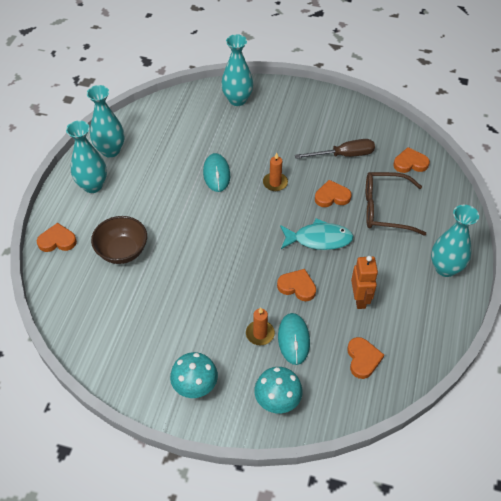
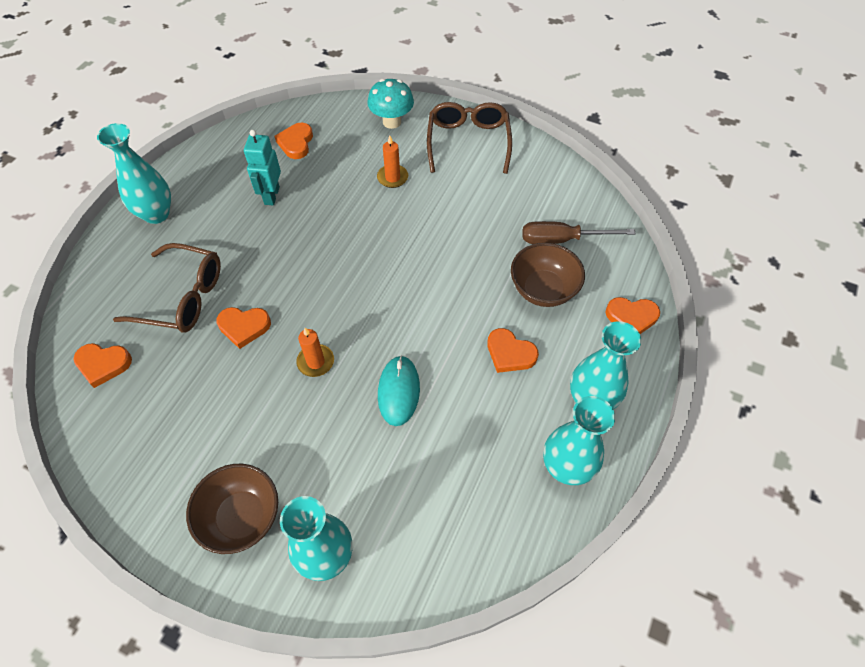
camera: 170 degrees left, 5 degrees up
turquoise mushroom [170,352,218,398] -> brown glasses [427,102,512,174]
orange heart [277,269,316,301] -> orange heart moved to [487,328,539,373]
turquoise mouse [278,313,310,365] -> none
turquoise fish [280,218,354,250] -> none
brown screwdriver [295,139,375,159] -> brown screwdriver moved to [522,221,636,244]
orange robot [351,256,378,309] -> turquoise robot [244,130,281,205]
none -> brown bowl [186,464,278,554]

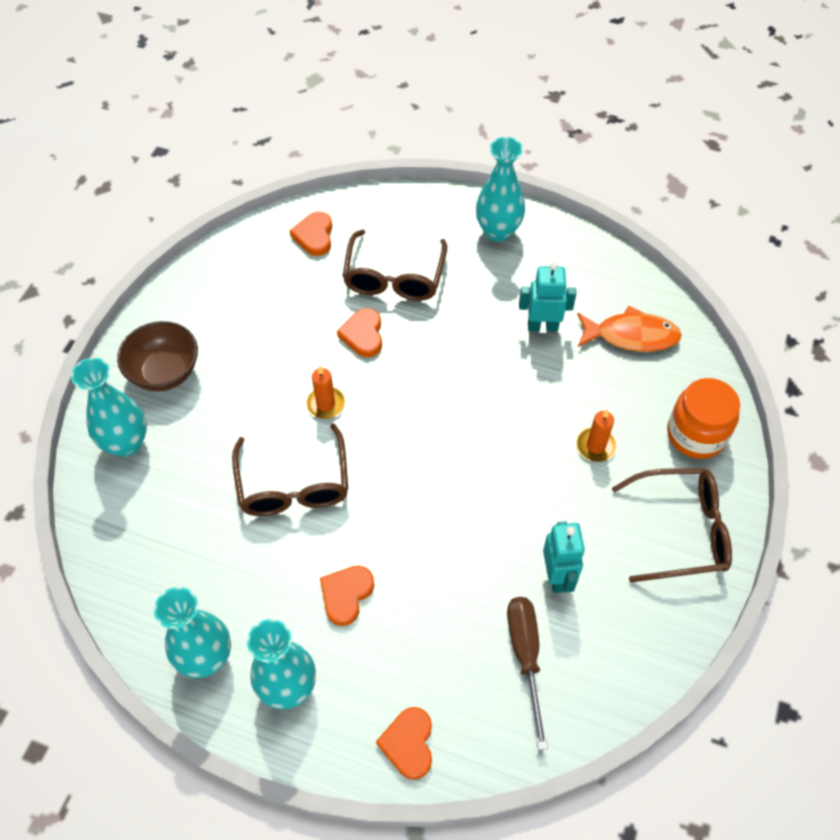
camera: 85 degrees right, 0 degrees up
orange heart [274,123,313,159] -> orange fish [577,305,682,352]
turquoise mushroom [368,79,414,129] -> orange jar [667,378,740,459]
turquoise mouse [378,355,420,426] -> brown glasses [232,424,348,516]
brown bowl [511,243,585,307] -> none
none -> turquoise robot [543,521,585,593]

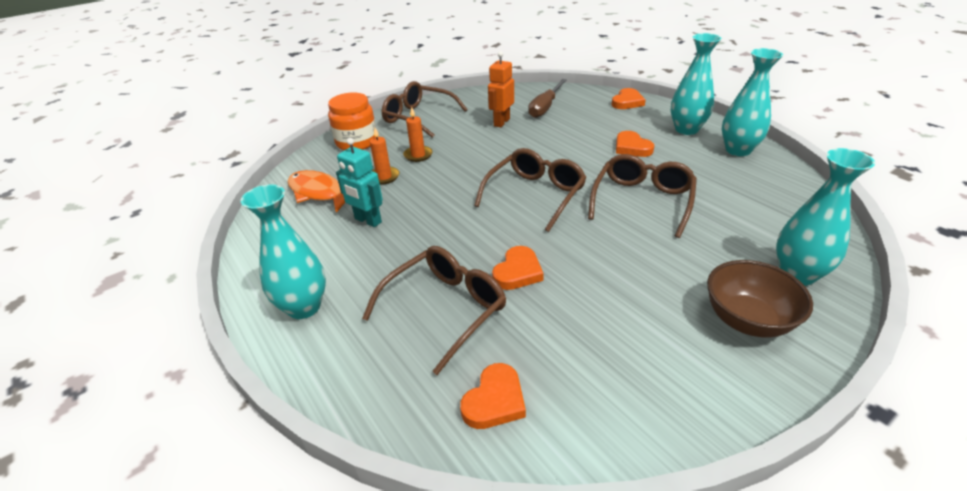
camera: 145 degrees left, 20 degrees down
orange candle [306,366,345,419] -> orange candle moved to [370,128,399,184]
orange heart [320,566,374,626] -> orange heart turned 90 degrees clockwise [616,131,654,157]
turquoise robot [543,521,585,593] -> orange robot [488,51,514,127]
none -> brown glasses [474,148,587,232]

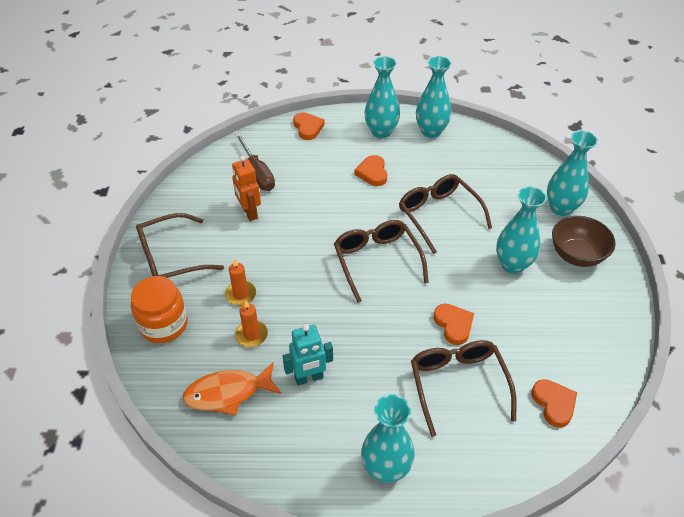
camera: 55 degrees left, 10 degrees up
orange heart [616,131,654,157] -> orange heart turned 75 degrees clockwise [354,155,387,186]
none -> turquoise vase [496,186,547,274]

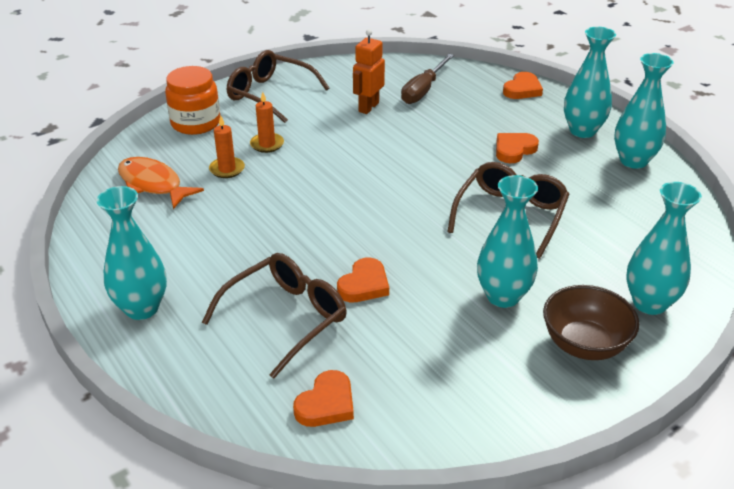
camera: 55 degrees right, 10 degrees down
turquoise robot [283,324,333,386] -> none
brown glasses [334,220,429,303] -> none

